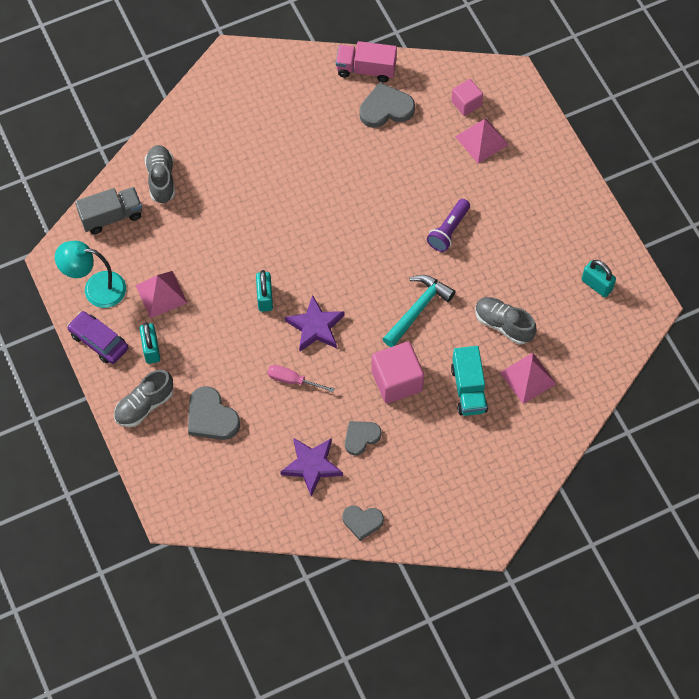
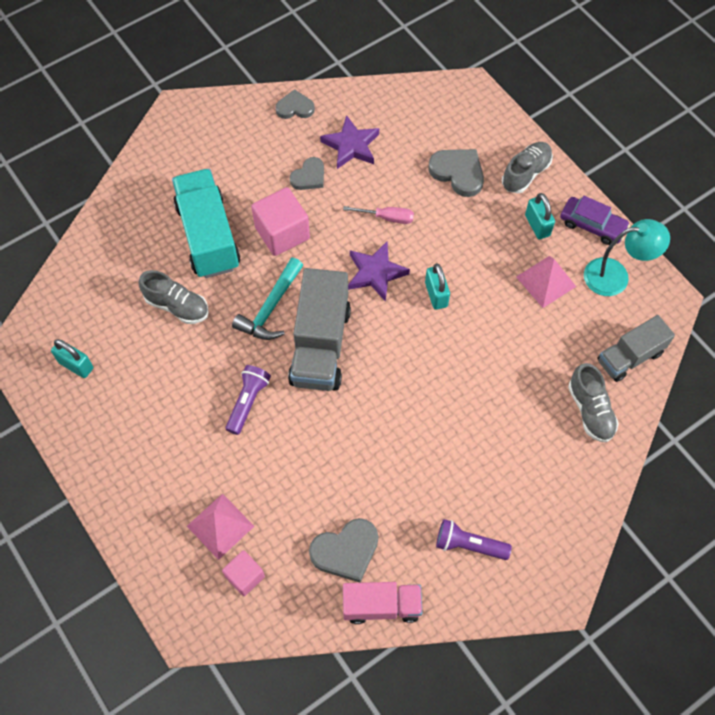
camera: 170 degrees right, 0 degrees up
turquoise truck [451,346,488,416] -> turquoise truck [172,169,240,278], size x1.60
pink pyramid [500,353,556,404] -> none
none -> grey truck [288,268,351,391]
none -> purple flashlight [436,519,512,560]

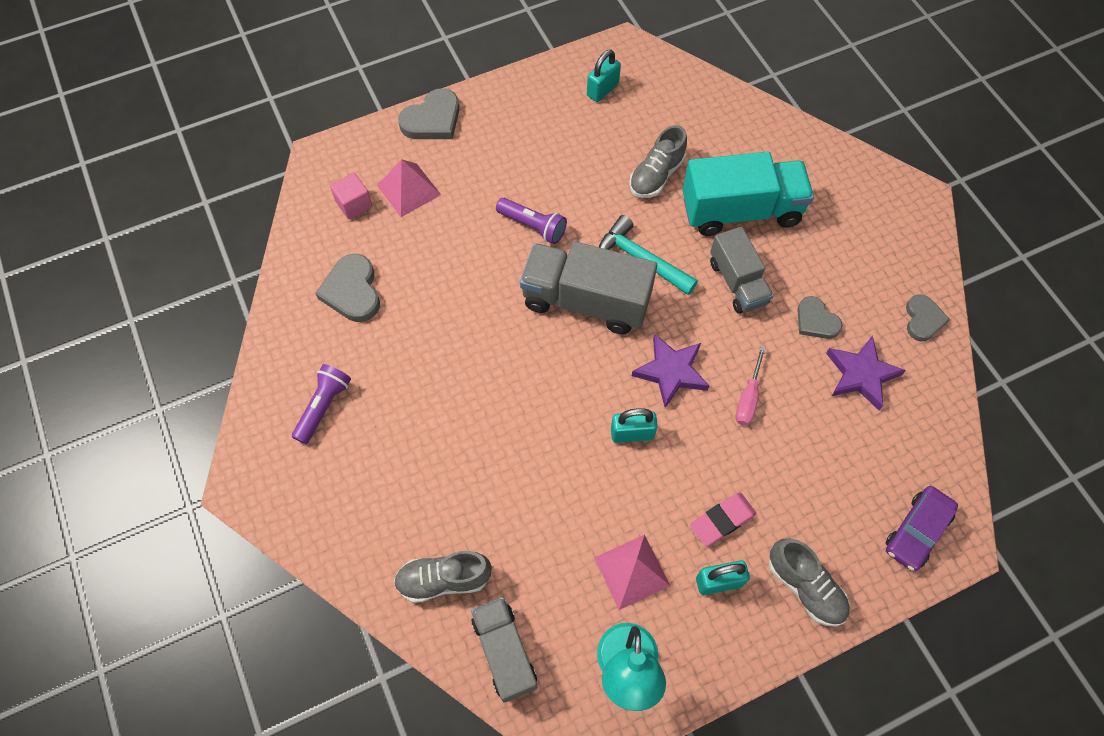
camera: 100 degrees right, 0 degrees up
pink cube [251,187,310,256] -> grey truck [710,227,774,314]
pink truck [343,582,422,624] -> none
grey heart [428,149,484,197] -> grey heart moved to [398,88,459,139]
purple car [560,196,630,245] -> purple car moved to [886,486,958,571]
none -> pink eraser [690,492,757,547]

